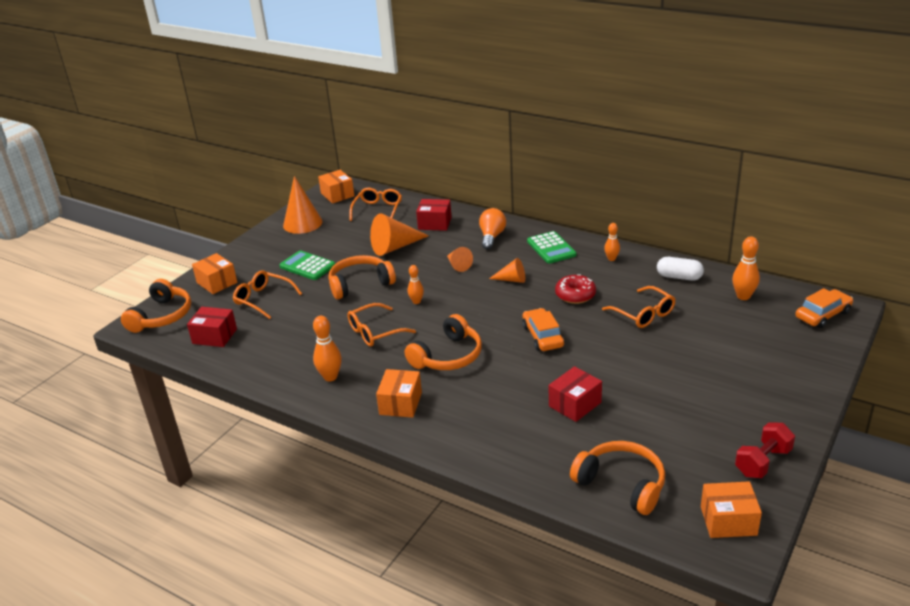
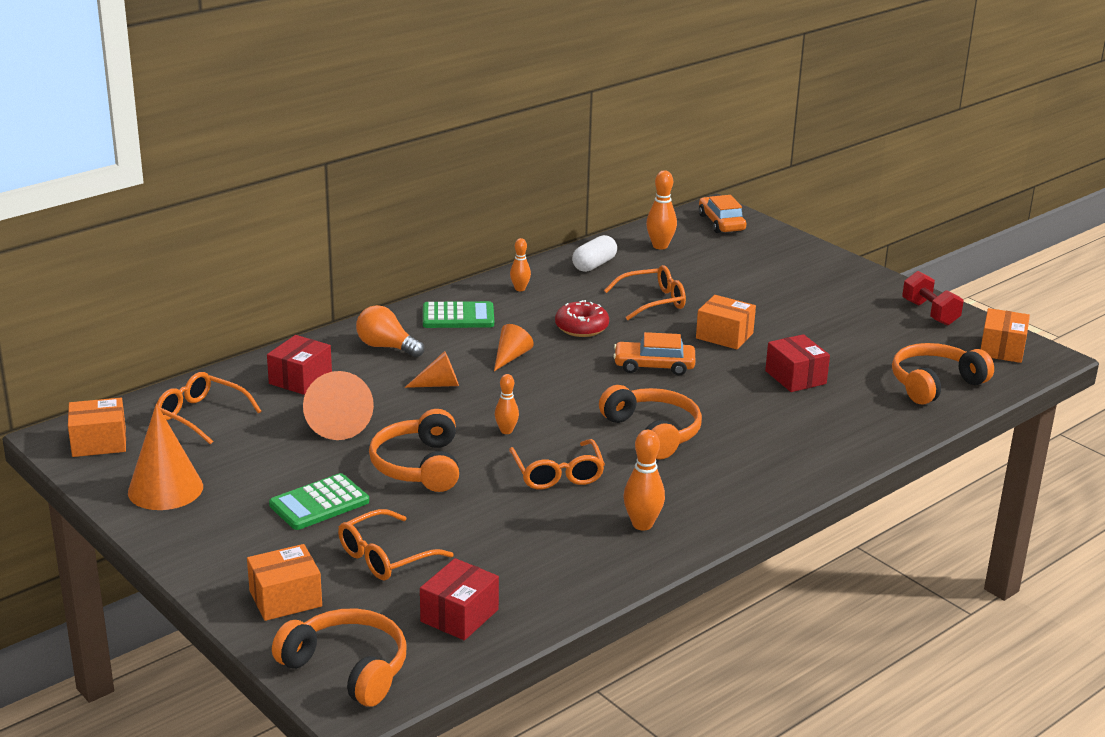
camera: 75 degrees left, 5 degrees down
orange box [376,369,422,418] -> orange box moved to [696,295,756,349]

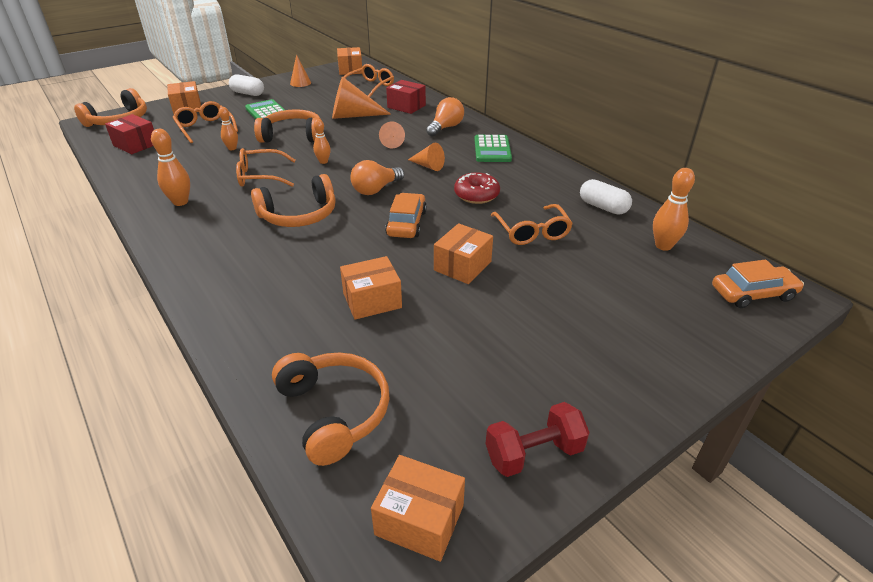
camera: 95 degrees right, 10 degrees up
orange cone [128,404,203,510] -> orange cone [290,54,311,87], size x0.57
orange bowling pin [510,238,531,291] -> orange bowling pin moved to [219,107,238,150]
red box [765,334,830,392] -> orange box [340,256,402,320]
none -> white capsule [229,74,264,96]
none -> orange light bulb [350,160,404,195]

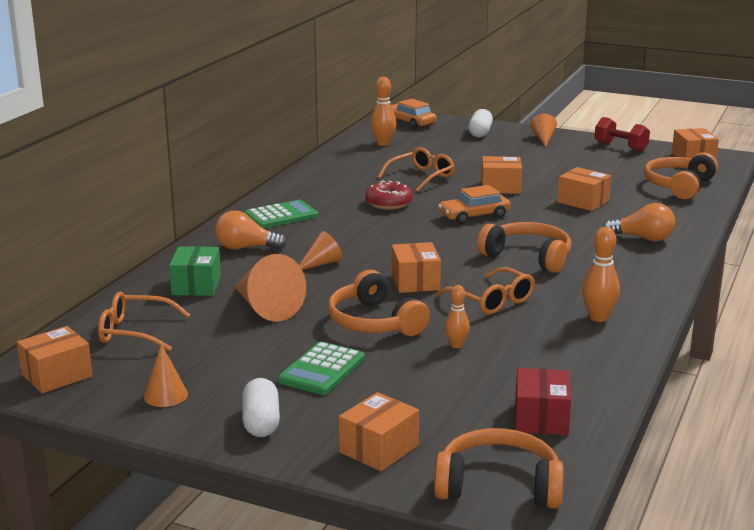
camera: 120 degrees left, 15 degrees down
orange glasses [173,101,238,143] -> none
orange bowling pin [313,119,331,164] -> orange box [392,242,441,293]
orange light bulb [350,160,404,195] -> orange light bulb moved to [603,203,675,241]
red box [386,80,426,114] -> green box [169,246,221,296]
orange cone [408,143,445,171] -> orange cone moved to [530,114,557,147]
white capsule [580,179,632,215] -> white capsule moved to [468,109,493,138]

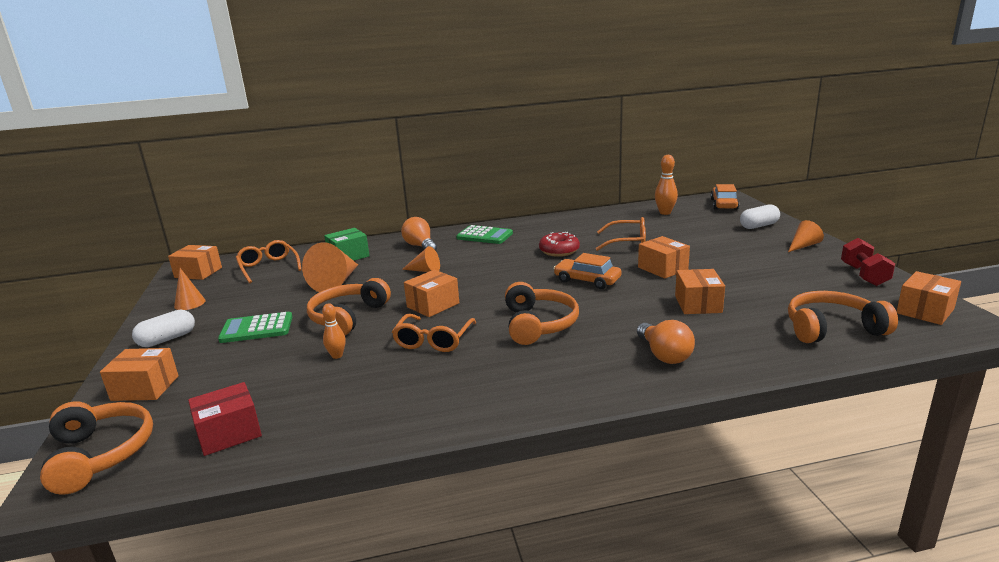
camera: 55 degrees right, 0 degrees up
orange bowling pin [582,227,620,322] -> none

